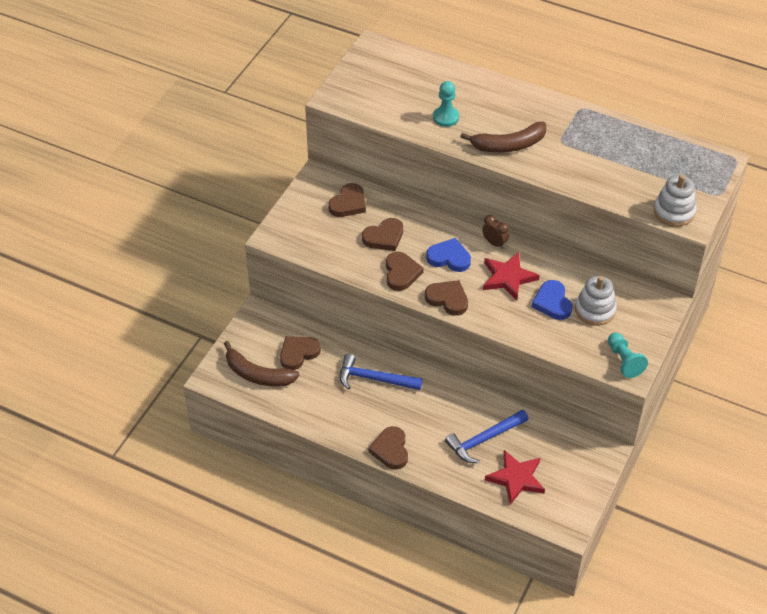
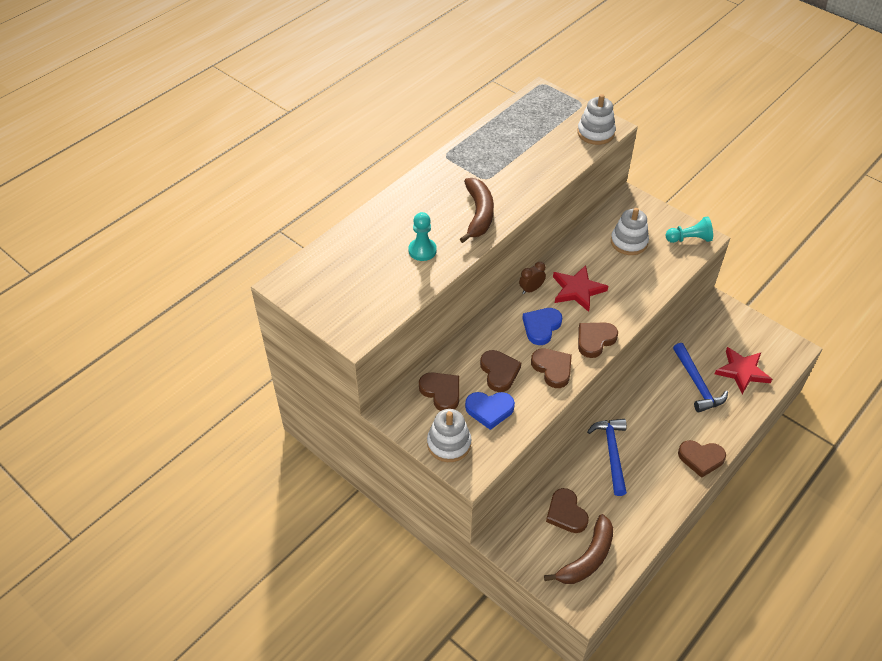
camera: 75 degrees left, 0 degrees up
blue hammer [340,354,423,390] -> blue hammer turned 150 degrees clockwise [587,419,627,496]
brown heart [386,252,424,291] -> brown heart turned 45 degrees clockwise [531,349,572,388]
blue heart [532,280,572,320] -> blue heart moved to [465,392,515,430]
none -> white stacking toy [427,409,471,462]

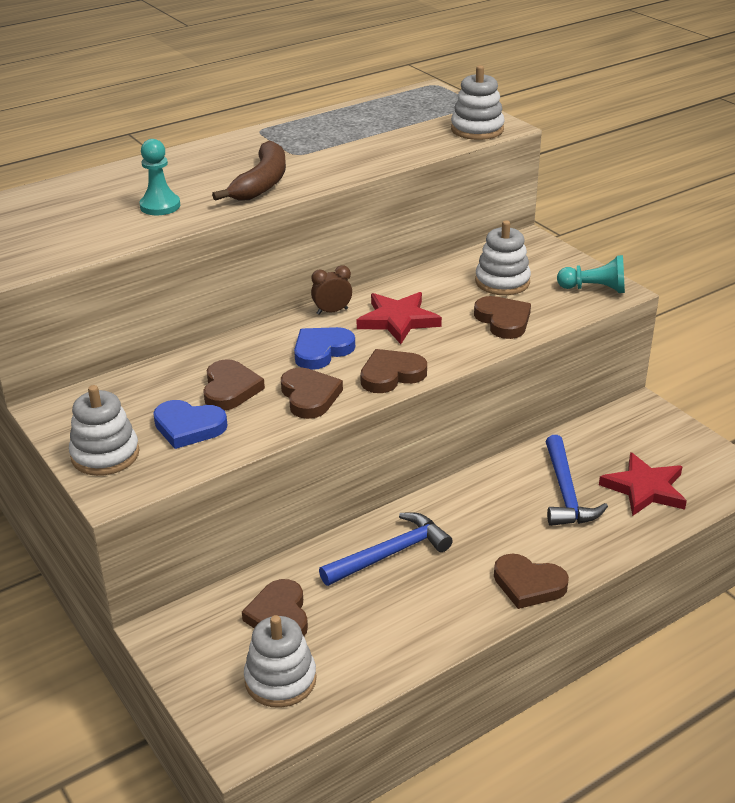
camera: 15 degrees right, 15 degrees down
brown heart [419,372,459,411] -> brown heart moved to [474,296,531,339]
brown banana [544,514,613,584] -> white stacking toy [244,615,317,708]
blue hammer [587,419,627,496] -> blue hammer turned 45 degrees clockwise [319,512,453,586]

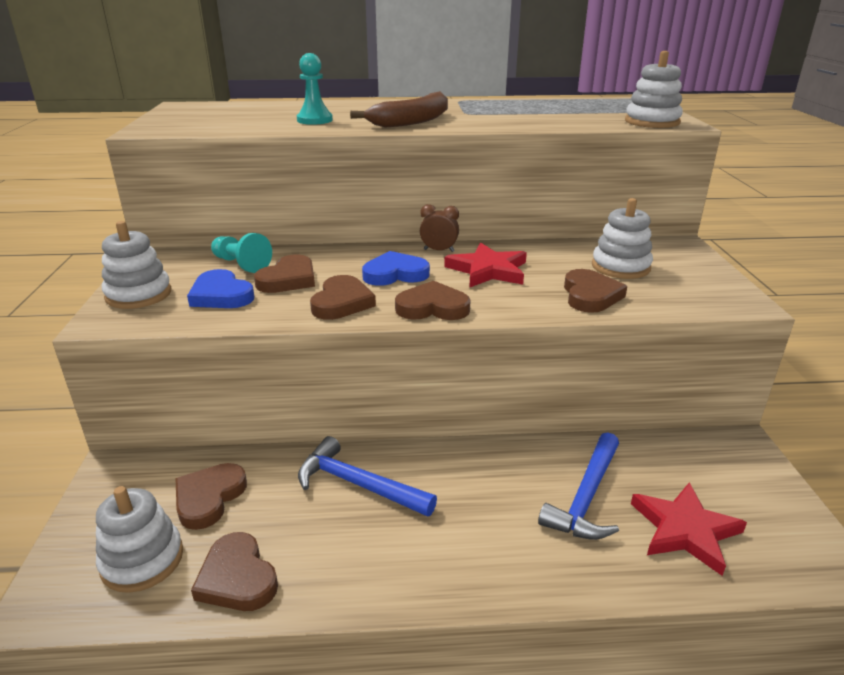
camera: 30 degrees right, 5 degrees down
blue hammer [319,512,453,586] -> blue hammer turned 150 degrees counterclockwise [298,436,437,517]
brown heart [494,554,569,609] -> brown heart moved to [191,532,278,611]
turquoise pawn [557,255,625,293] -> turquoise pawn moved to [211,233,272,273]

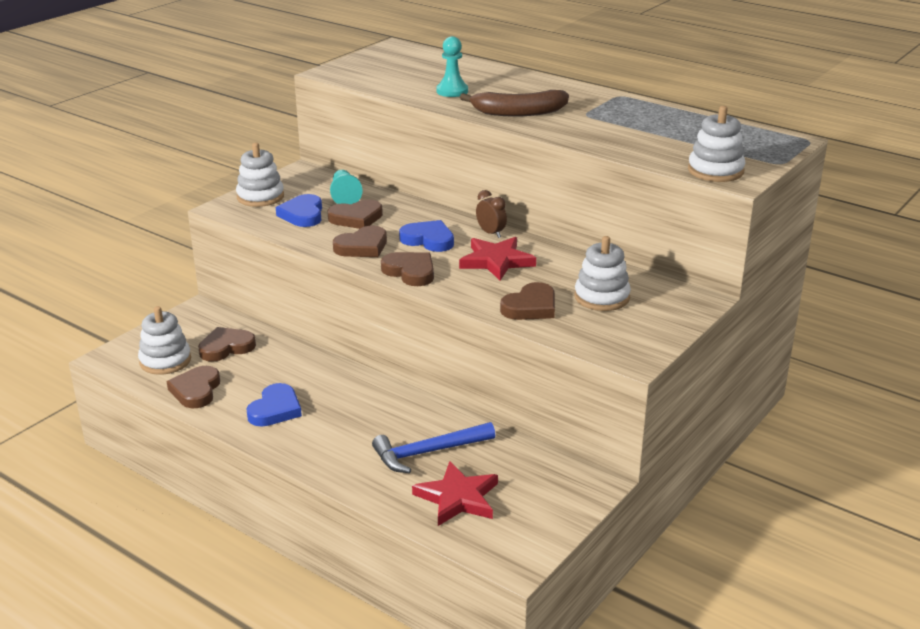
camera: 40 degrees right, 0 degrees up
blue hammer [298,436,437,517] -> none
none -> blue heart [246,383,302,427]

